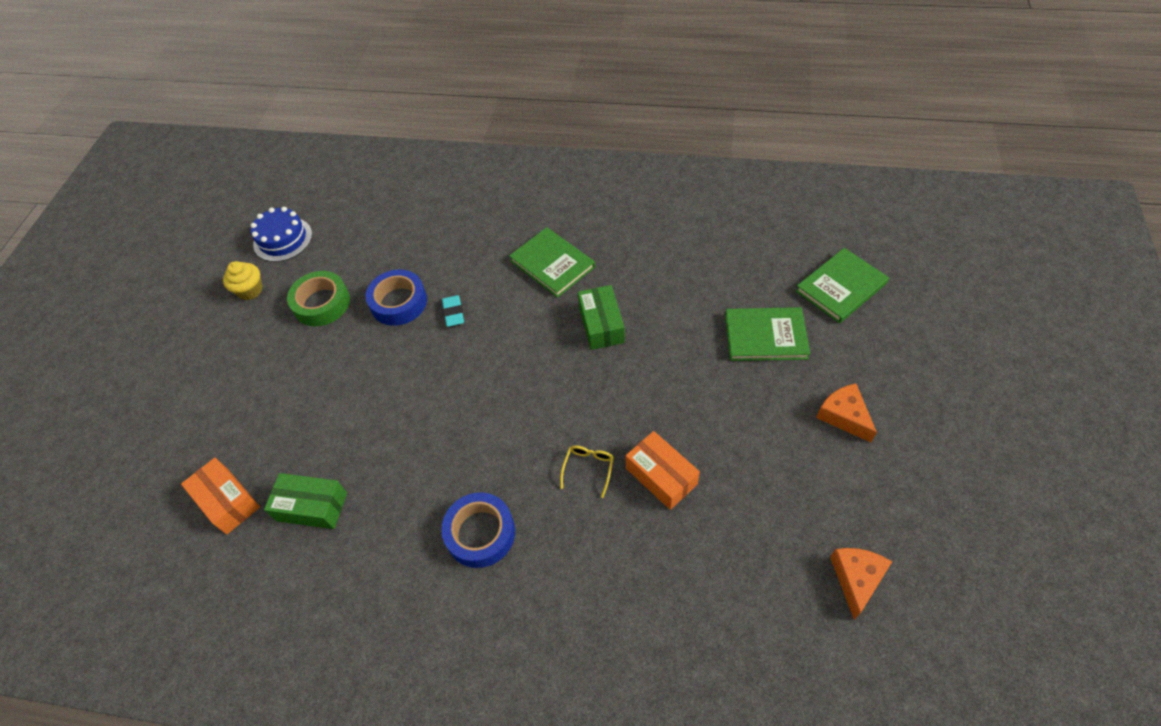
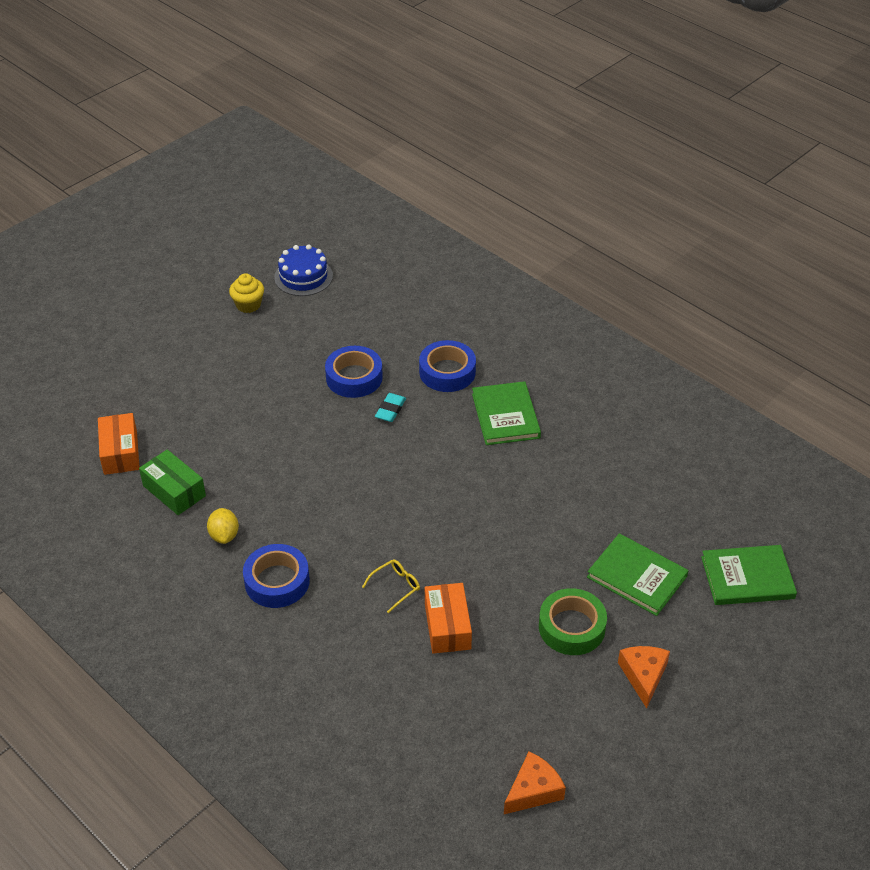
camera: 30 degrees right, 10 degrees down
green tape [287,271,350,326] -> green tape moved to [539,588,607,655]
green box [578,285,625,350] -> none
none -> yellow lemon [207,508,239,544]
none -> blue tape [419,340,476,392]

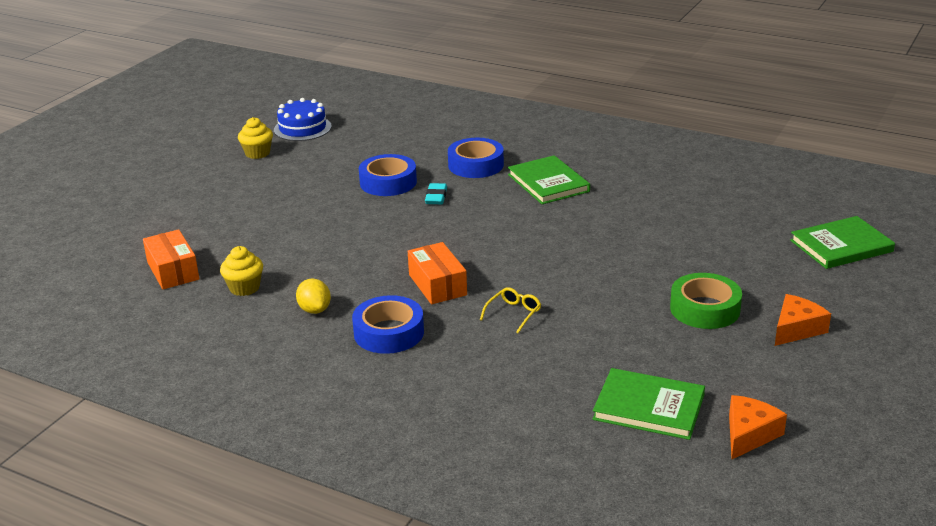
camera: 15 degrees left, 15 degrees down
green box [139,450,206,515] -> yellow cupcake [220,246,263,296]
orange box [425,583,472,654] -> orange box moved to [408,242,467,304]
green book [587,533,689,616] -> green book moved to [593,368,705,440]
orange cheese [618,646,670,708] -> orange cheese turned 60 degrees clockwise [775,294,831,346]

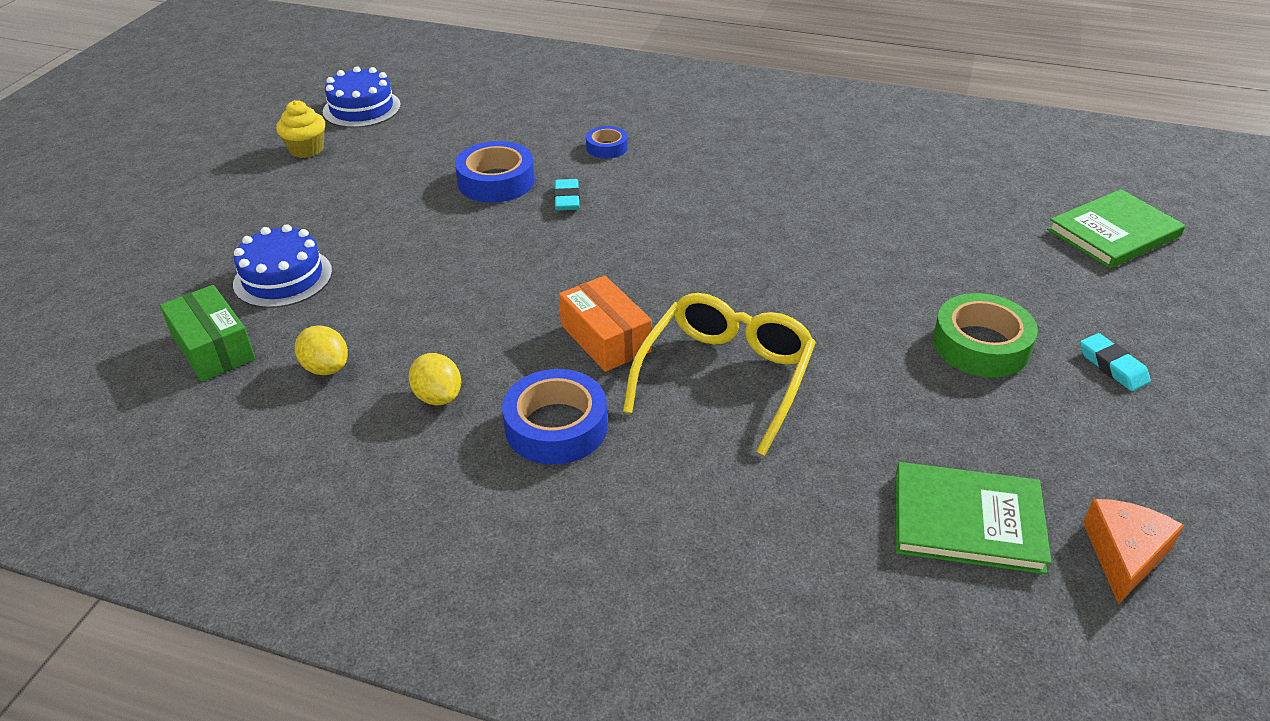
camera: 10 degrees left, 10 degrees up
orange box [143,229,199,289] -> green box [160,285,255,382]
yellow cupcake [220,246,263,296] -> yellow lemon [295,325,348,375]
blue tape [448,138,504,178] -> blue tape [586,126,628,159], size x0.57
yellow glasses [480,287,541,333] -> yellow glasses [623,293,816,456], size x2.25
green book [508,155,590,204] -> none
orange cheese [775,294,831,346] -> turquoise eraser [1080,333,1151,391]
none -> blue cake [233,224,332,308]

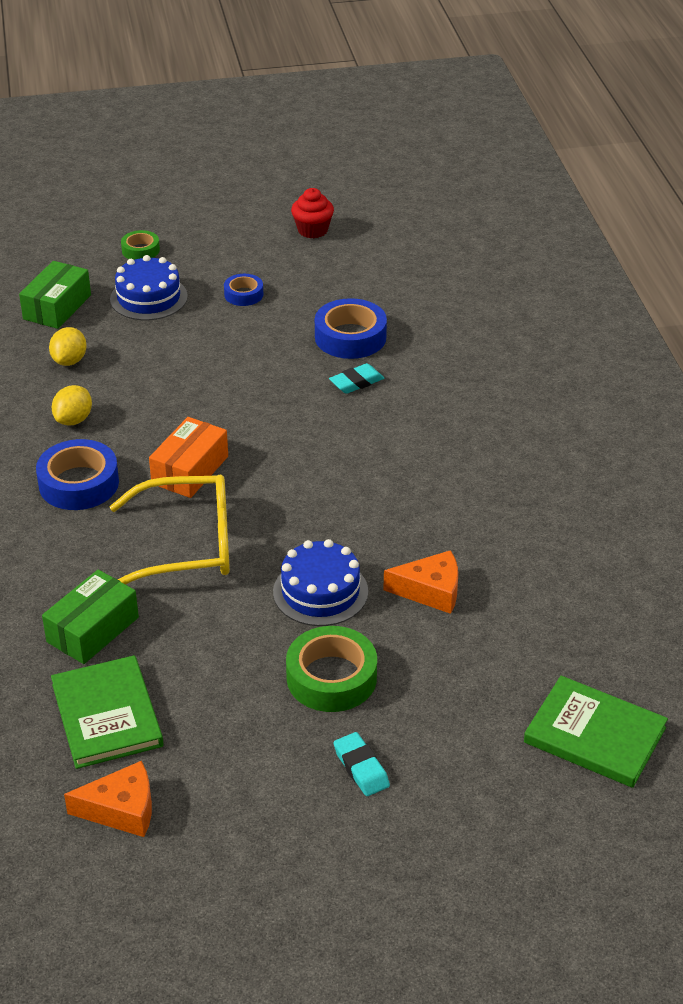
camera: 60 degrees right, 0 degrees up
yellow cupcake [276,100,325,158] -> red cupcake [291,188,334,238]
blue cake [323,66,401,128] -> blue cake moved to [273,539,368,626]
blue tape [586,126,628,159] -> blue tape moved to [224,274,263,306]
turquoise eraser [1080,333,1151,391] -> turquoise eraser turned 60 degrees counterclockwise [334,732,390,796]
none -> green box [42,570,139,664]
none -> green tape [121,230,160,260]
none -> orange cheese [383,550,458,614]

